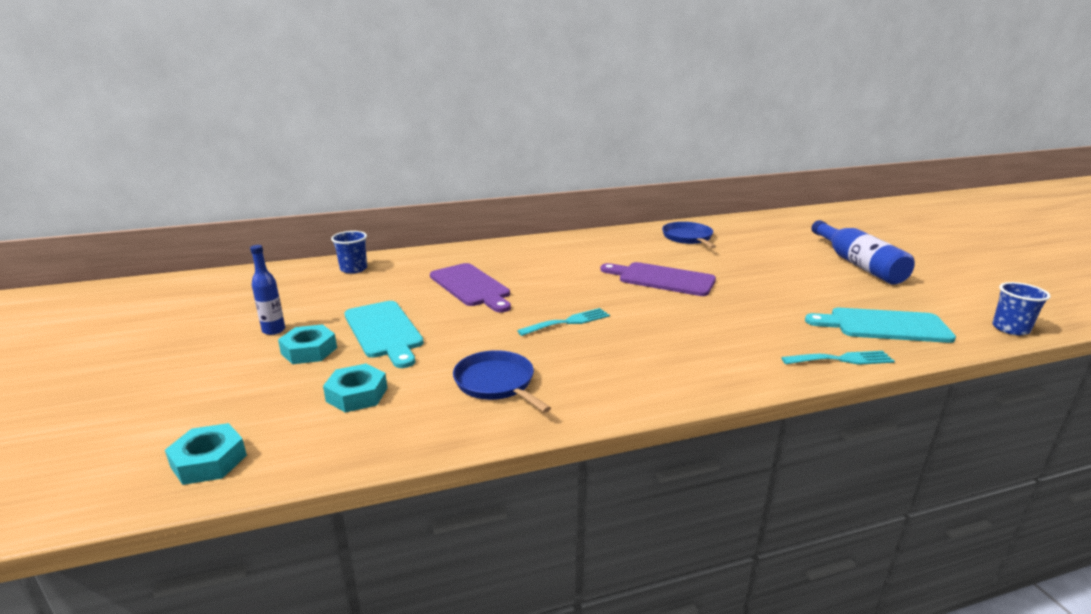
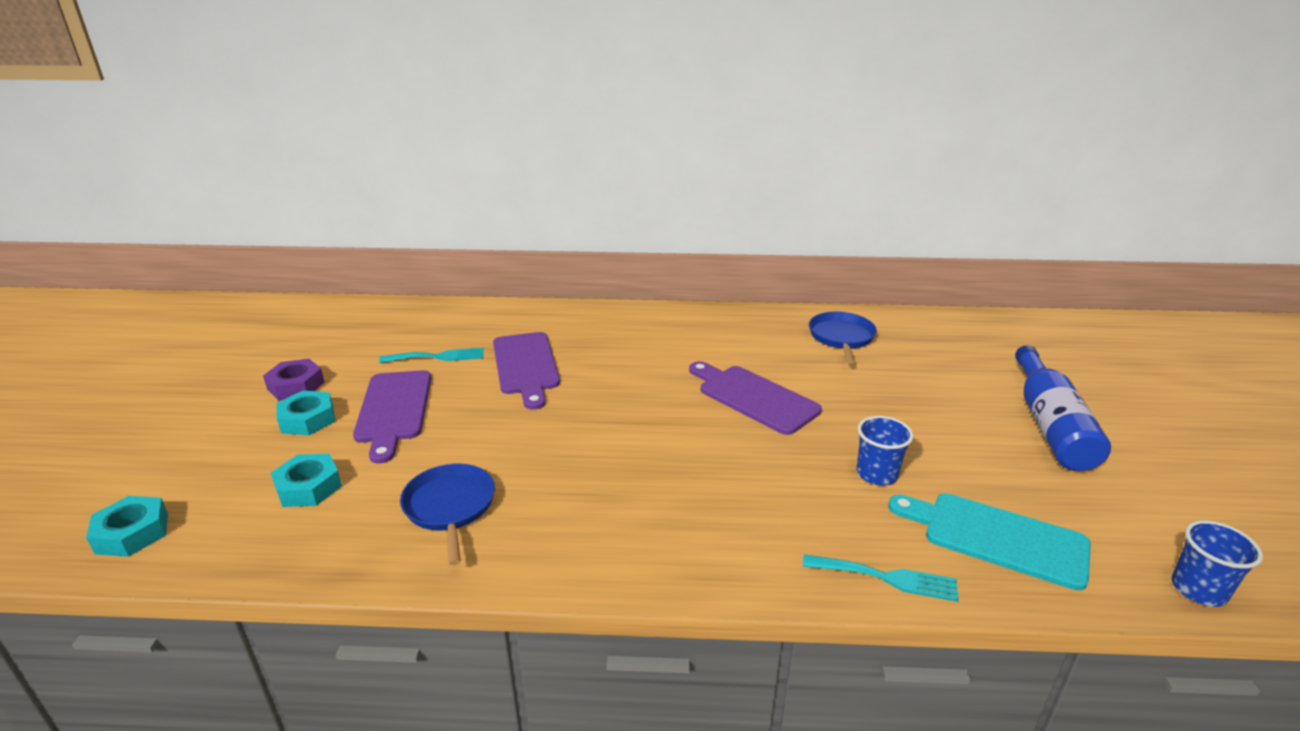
camera: 20 degrees right, 5 degrees up
blue bottle [250,245,285,335] -> purple nut [263,359,324,400]
blue cup [331,231,367,274] -> blue cup moved to [857,416,913,485]
turquoise cutting board [344,301,424,368] -> purple cutting board [353,370,431,463]
turquoise fork [517,308,610,336] -> turquoise fork moved to [379,348,484,363]

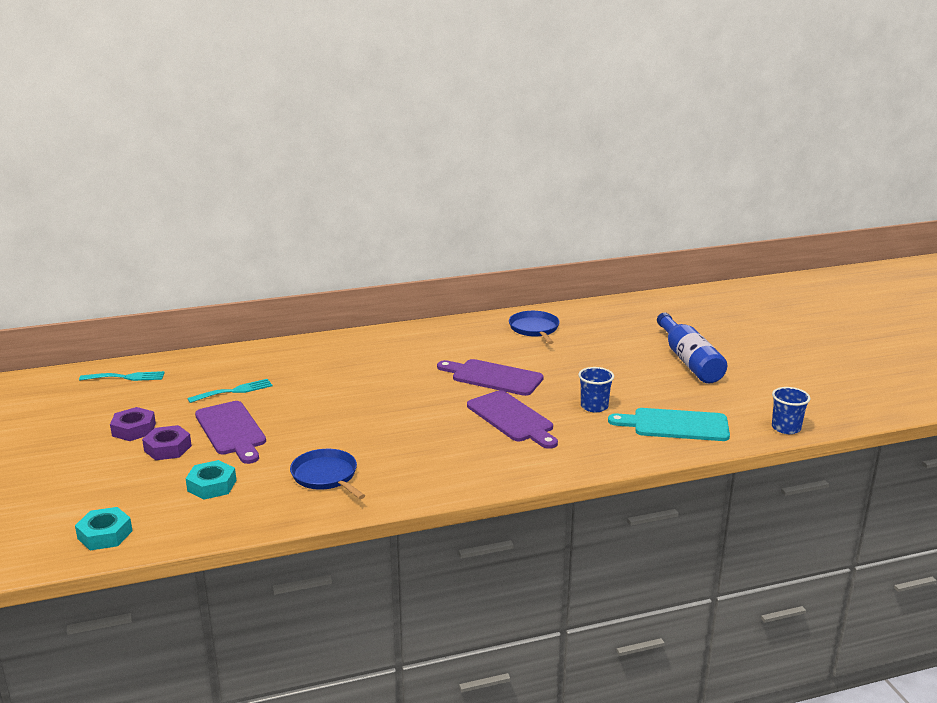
camera: 20 degrees left, 5 degrees down
turquoise nut [276,390,335,435] -> purple nut [142,425,192,460]
purple cutting board [493,332,560,410] -> purple cutting board moved to [467,390,558,449]
turquoise fork [803,554,959,602] -> turquoise fork moved to [79,371,165,381]

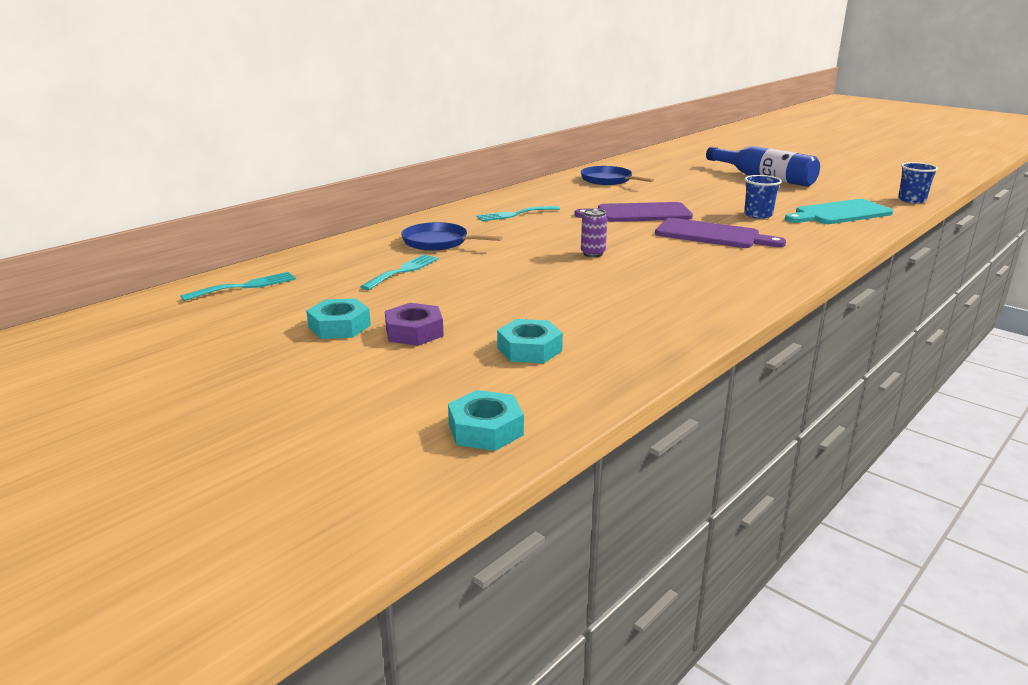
camera: 30 degrees left, 0 degrees up
purple nut [110,407,156,441] -> turquoise nut [306,298,371,339]
purple cutting board [195,401,266,464] -> none
blue pan [290,449,365,499] -> blue pan moved to [401,222,503,251]
none -> turquoise fork [476,206,560,221]
none -> purple can [581,209,607,257]

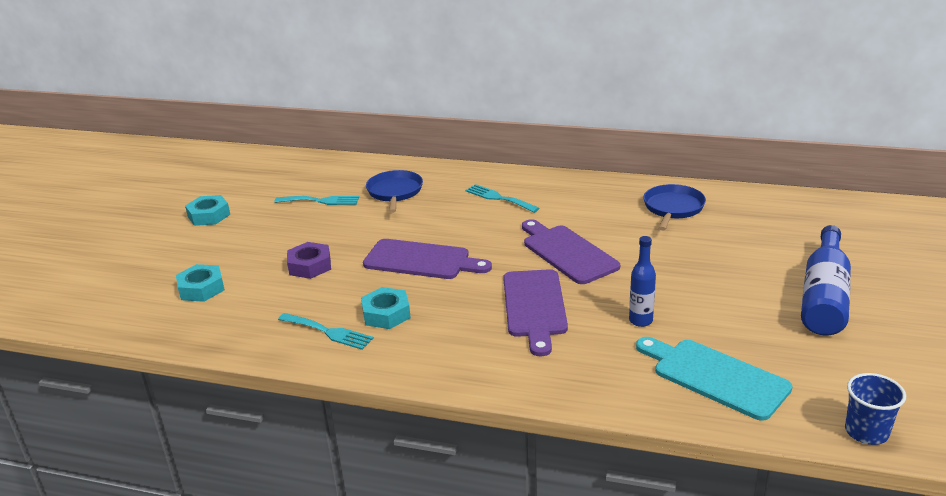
camera: 65 degrees right, 5 degrees up
turquoise fork [181,272,296,301] -> turquoise fork moved to [278,313,374,350]
purple nut [385,303,444,346] -> purple nut moved to [287,242,331,279]
turquoise nut [448,390,524,451] -> turquoise nut moved to [361,287,411,329]
purple can [581,209,607,257] -> purple cutting board [363,239,492,279]
blue cup [744,175,782,219] -> blue bottle [629,236,656,327]

